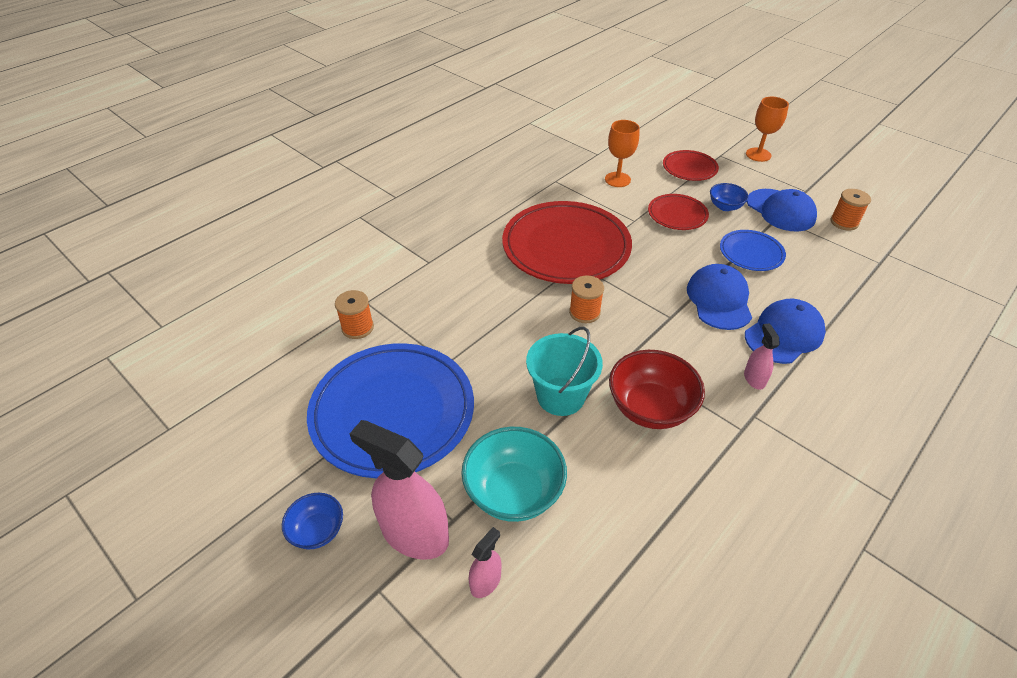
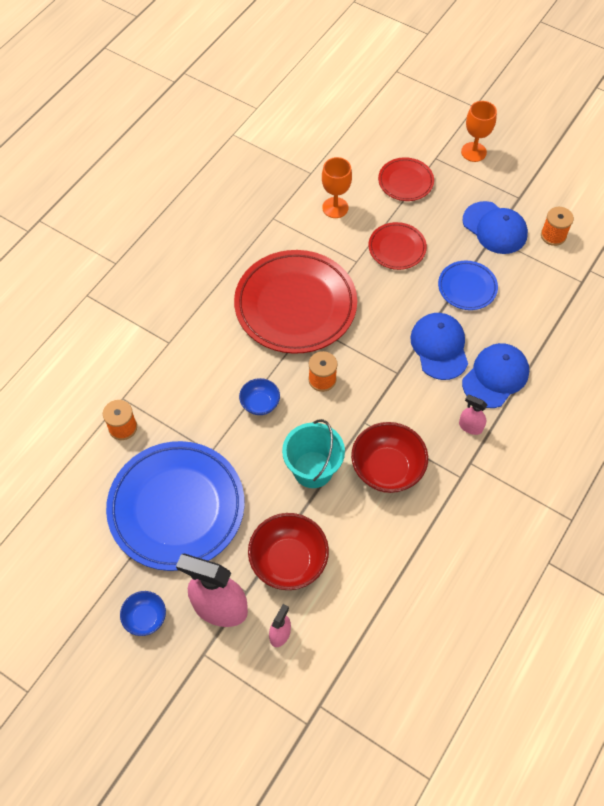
camera: 10 degrees left, 15 degrees up
turquoise bowl [461,427,567,522] -> red bowl [248,513,329,590]
blue bowl [710,183,749,211] -> blue bowl moved to [239,378,280,415]
pink spray bottle [744,323,780,390] -> pink spray bottle turned 45 degrees counterclockwise [459,395,487,435]

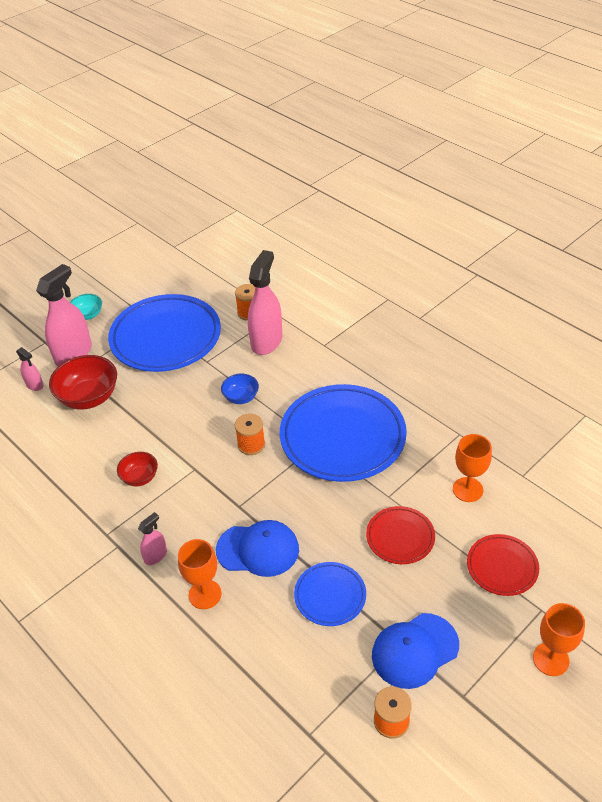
camera: 105 degrees right, 15 degrees down
blue bowl [120,591,166,636] -> turquoise bowl [70,294,102,320]
red plate [234,250,357,354] -> blue plate [280,384,407,482]
turquoise bucket [282,419,345,488] -> none
red bowl [351,422,428,493] -> red bowl [117,452,158,487], size x0.56
blue cap [462,343,529,408] -> orange goblet [178,539,222,609]
none -> pink spray bottle [248,250,282,355]

